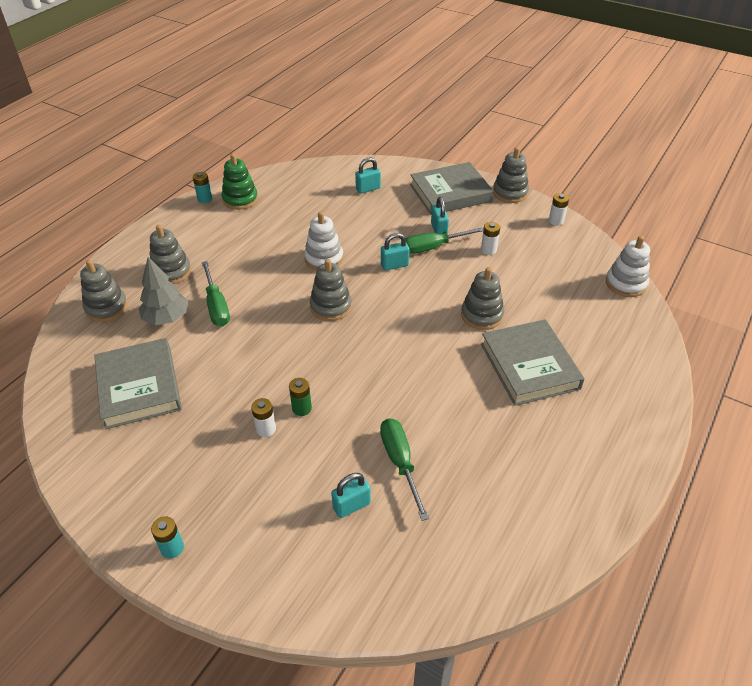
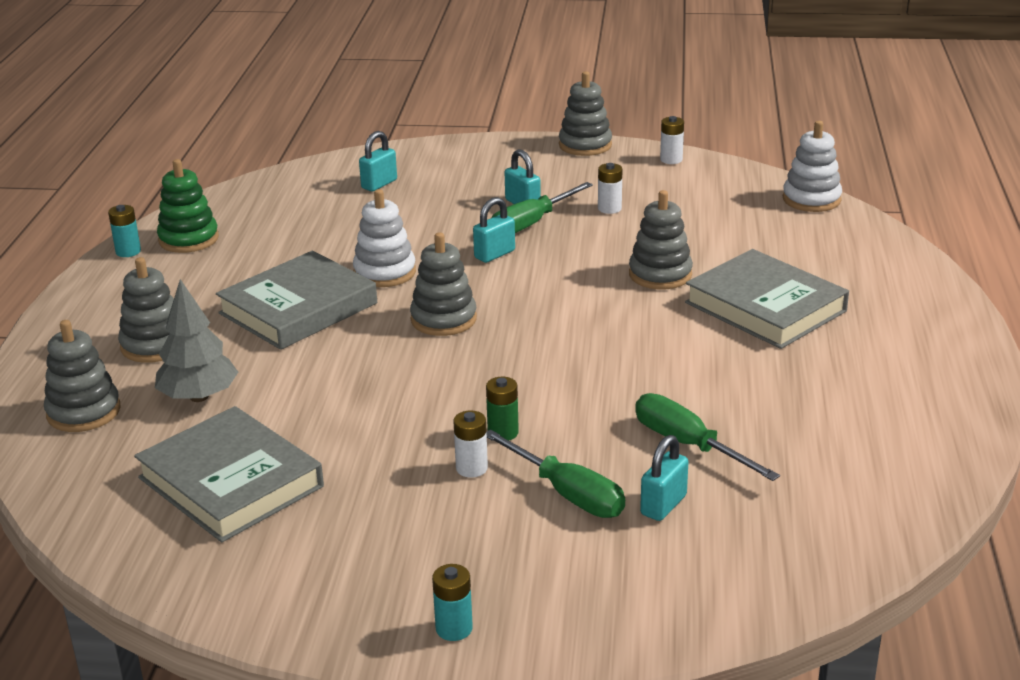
camera: 25 degrees left, 15 degrees down
green screwdriver [202,261,230,326] -> green screwdriver moved to [486,429,625,518]
grey book [410,162,493,215] -> grey book moved to [216,251,377,350]

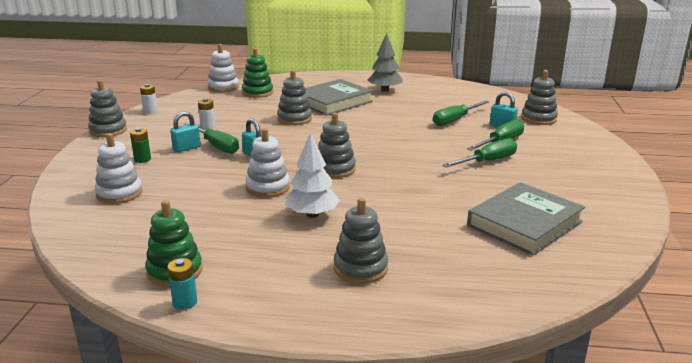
camera: 90 degrees left, 5 degrees down
grey stacking toy [44,320,121,432] -> grey stacking toy moved to [521,70,558,125]
grey tree [155,279,238,402] -> grey tree moved to [368,33,403,92]
grey book [216,251,377,350] -> white tree [285,132,340,218]
turquoise padlock [359,131,397,191] -> white stacking toy [95,133,143,204]
turquoise battery [432,564,473,641] -> none
white battery [453,410,488,478] -> green screwdriver [442,138,517,167]
green battery [486,377,519,441] -> green battery moved to [130,128,151,163]
none -> green stacking toy [242,48,273,98]

